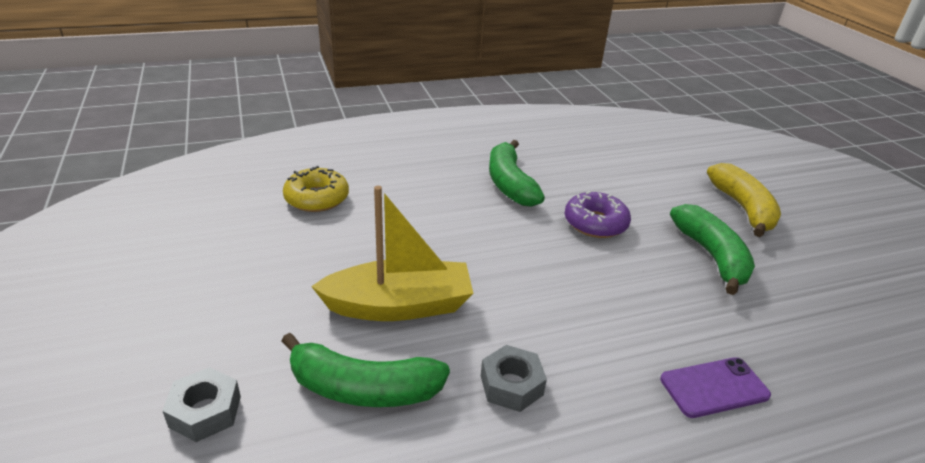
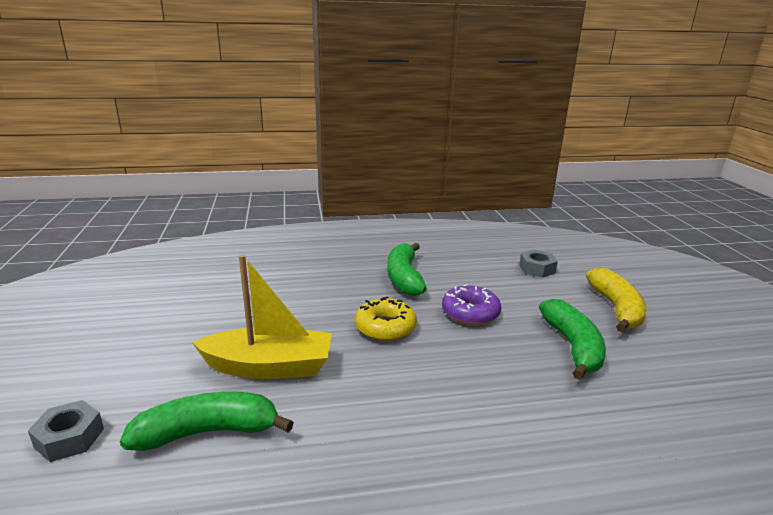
camera: 10 degrees right, 10 degrees down
green banana [282,333,450,407] -> green banana turned 150 degrees clockwise [120,392,294,451]
yellow donut [283,166,349,212] -> yellow donut moved to [355,296,417,341]
grey nut [481,345,547,412] -> grey nut moved to [519,250,558,278]
purple phone [660,357,771,418] -> none

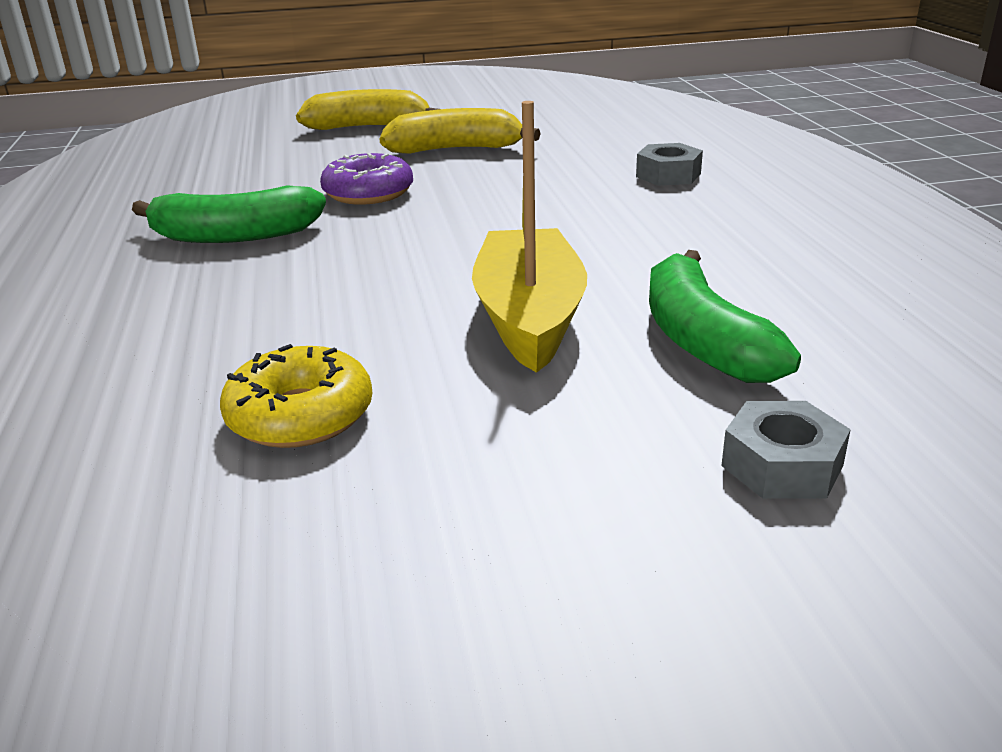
camera: 90 degrees left, 5 degrees up
yellow donut [355,296,417,341] -> yellow donut moved to [220,344,372,448]
grey nut [519,250,558,278] -> grey nut moved to [636,143,703,186]
green banana [539,299,606,380] -> yellow banana [379,108,541,153]

